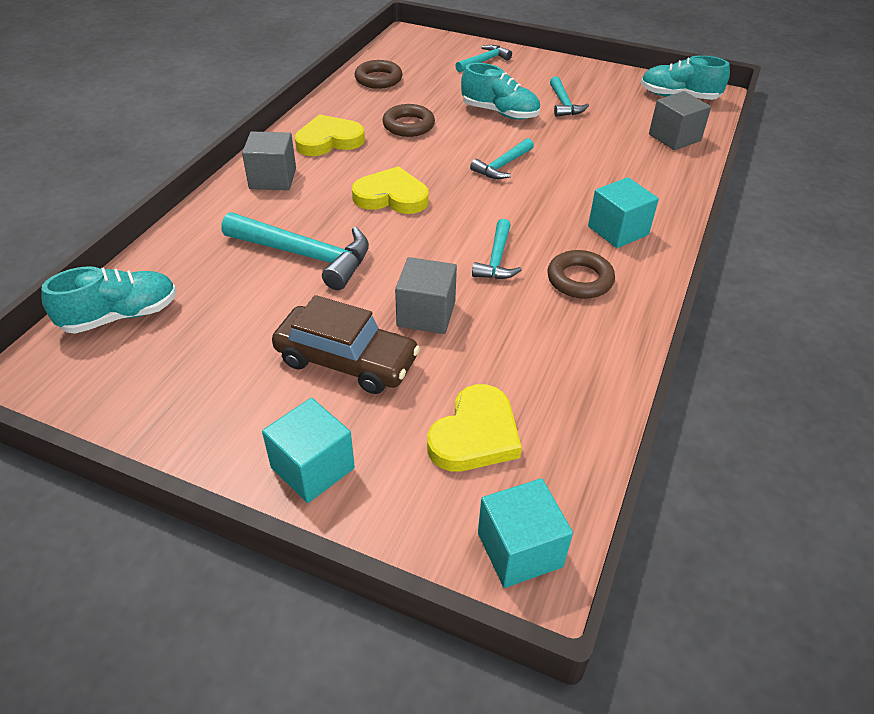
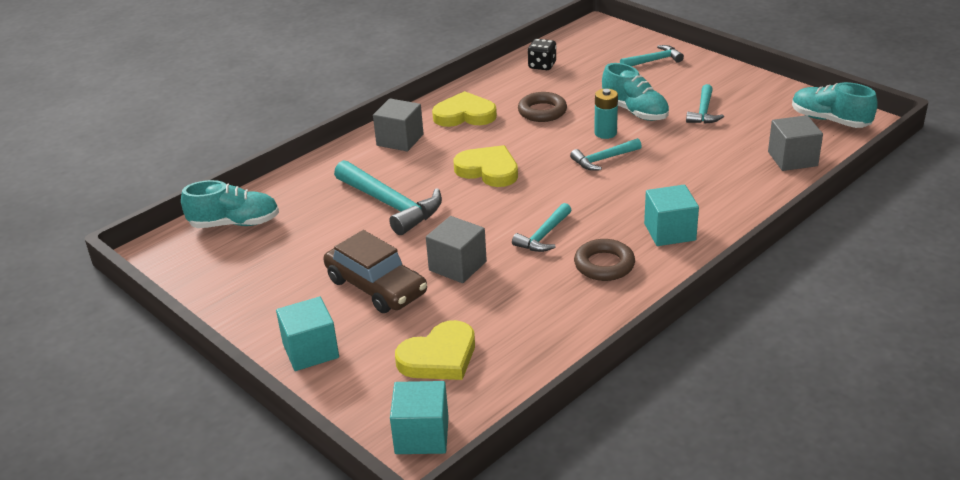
camera: 25 degrees right, 10 degrees down
brown ring [355,60,403,89] -> black dice [528,39,556,70]
none -> turquoise battery [594,89,618,139]

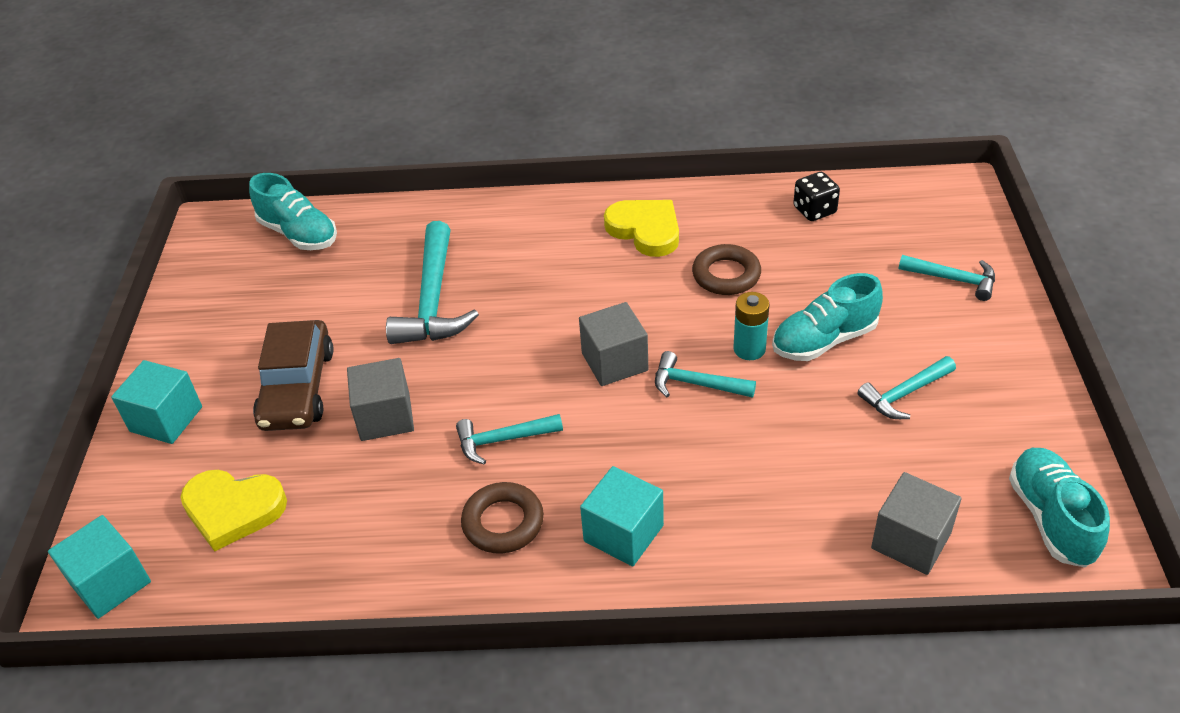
camera: 45 degrees right, 10 degrees up
grey cube [373,98,424,152] -> grey cube moved to [579,302,648,386]
yellow heart [454,145,518,187] -> none
turquoise shoe [602,63,669,121] -> turquoise shoe turned 60 degrees clockwise [772,273,883,361]

